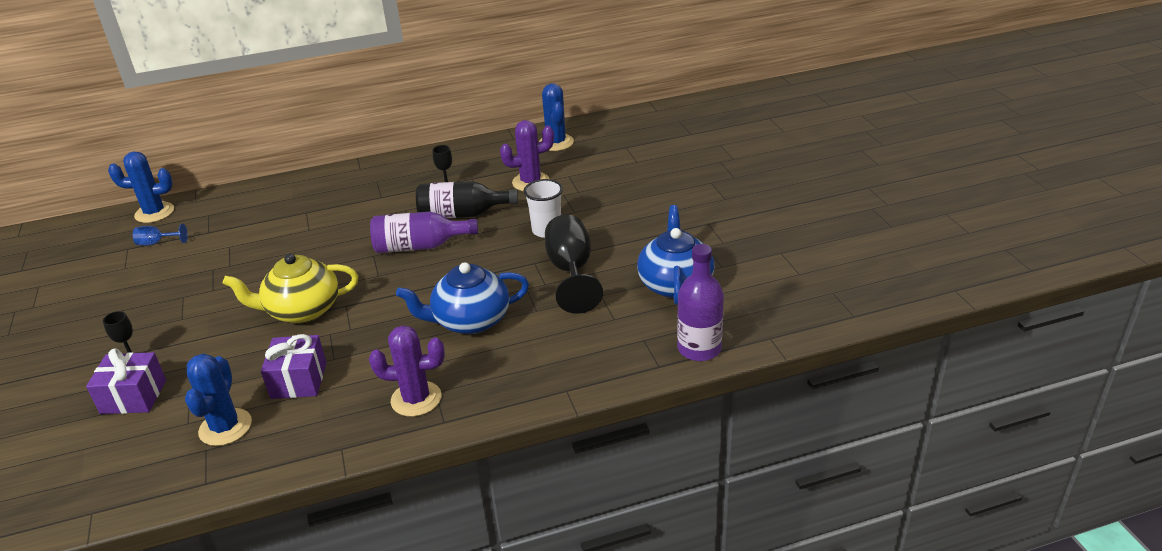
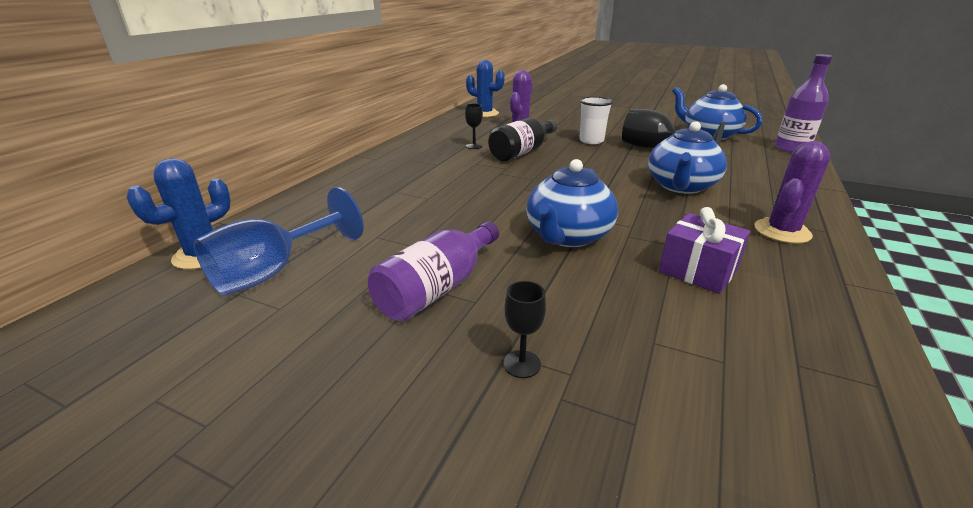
camera: 50 degrees left, 5 degrees down
purple gift [86,348,166,414] -> none
blue goblet [133,224,188,246] -> blue goblet [193,187,363,296], size x2.11
blue cactus [185,354,252,446] -> none
yellow teapot [223,253,358,323] -> blue teapot [526,159,618,247]
purple bottle [370,211,478,253] -> purple bottle moved to [368,221,499,321]

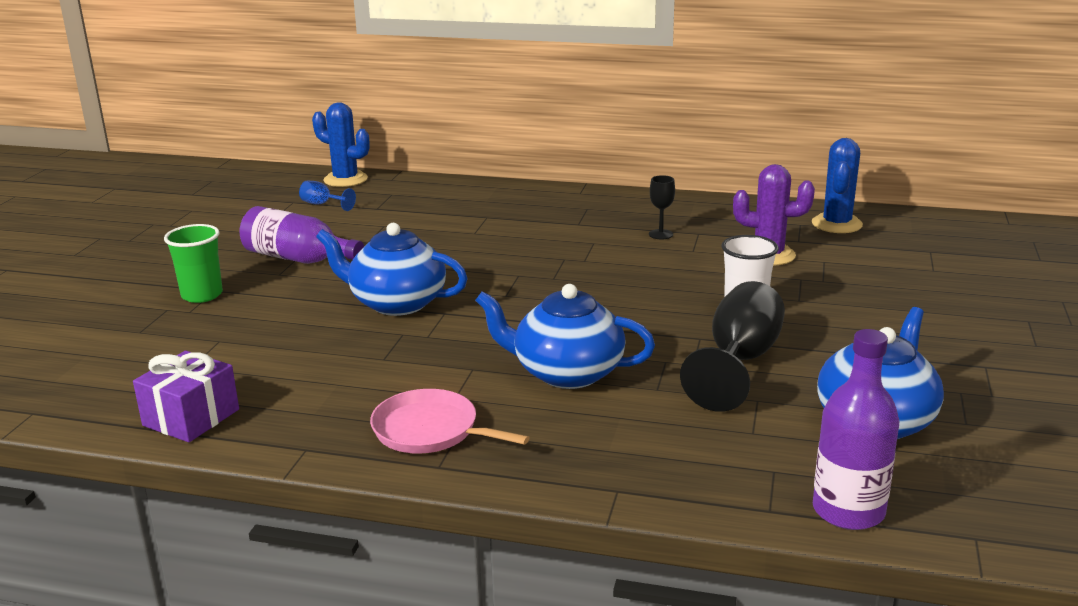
camera: 80 degrees right, 5 degrees down
blue goblet [193,187,363,296] -> blue goblet [299,181,356,211], size x0.47
black bottle [488,118,557,161] -> none
black goblet [503,281,546,378] -> green cup [164,224,223,303]
purple gift [659,207,750,294] -> purple gift moved to [133,351,239,442]
purple cactus [754,141,830,244] -> pink pan [370,389,530,454]

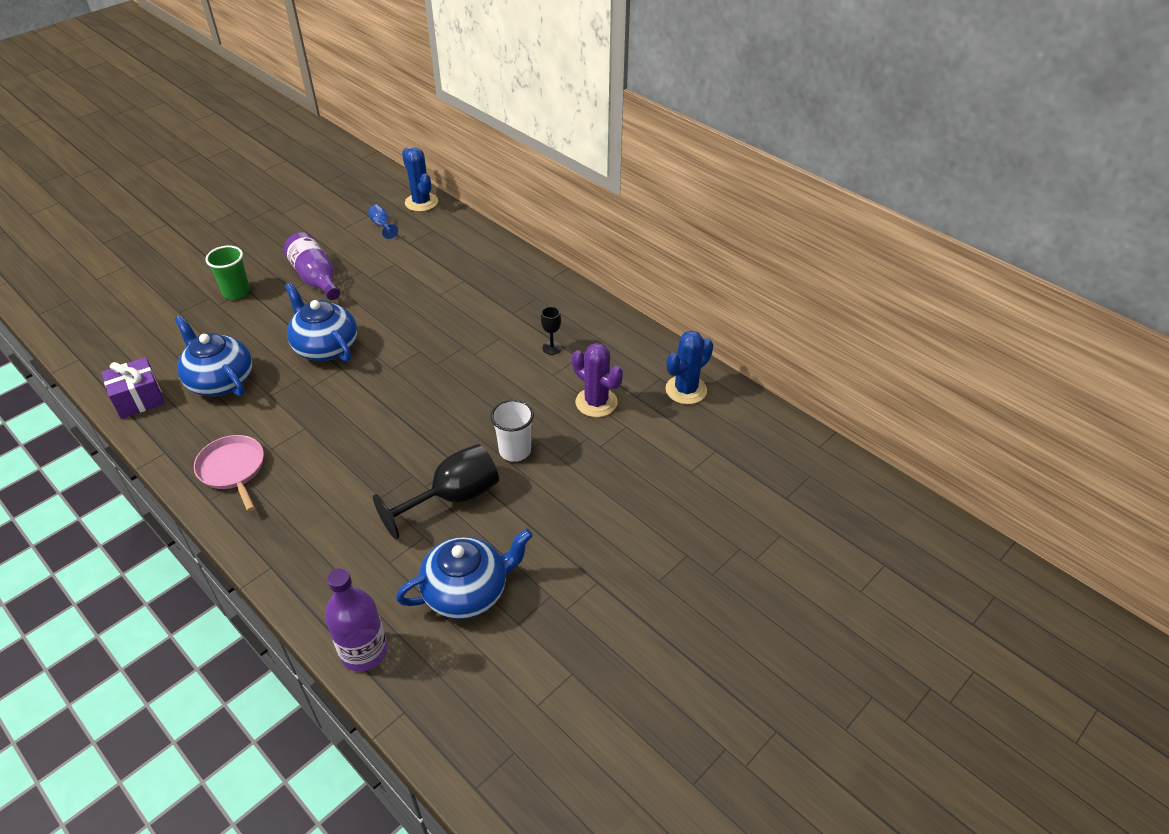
camera: 30 degrees right, 20 degrees up
blue teapot [475,284,655,389] -> blue teapot moved to [175,315,252,396]

